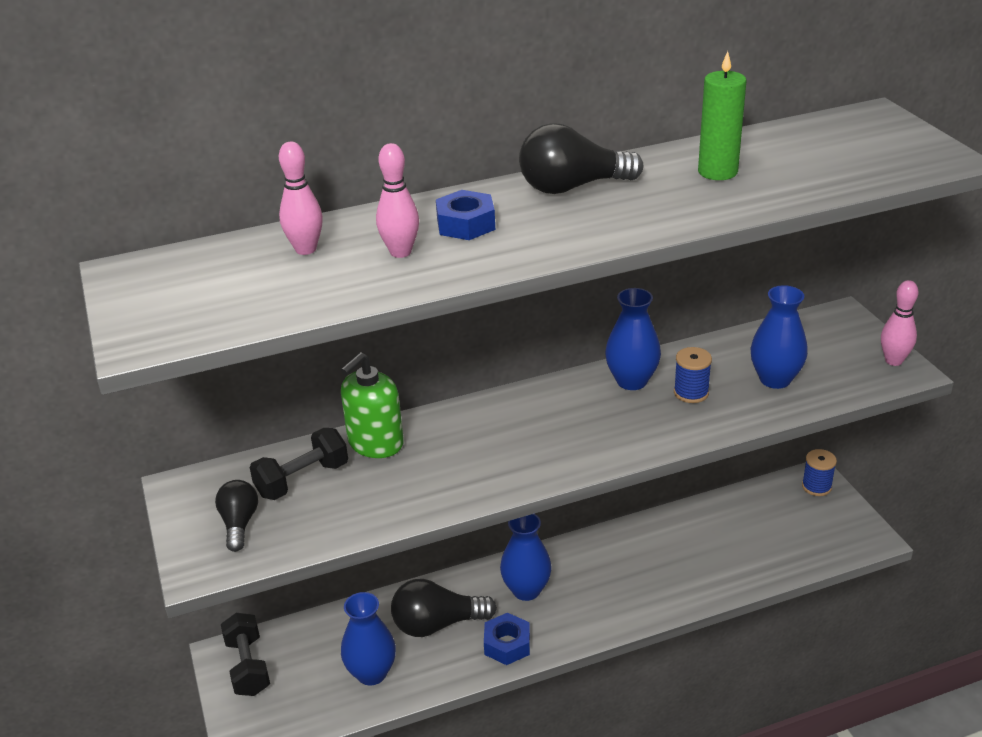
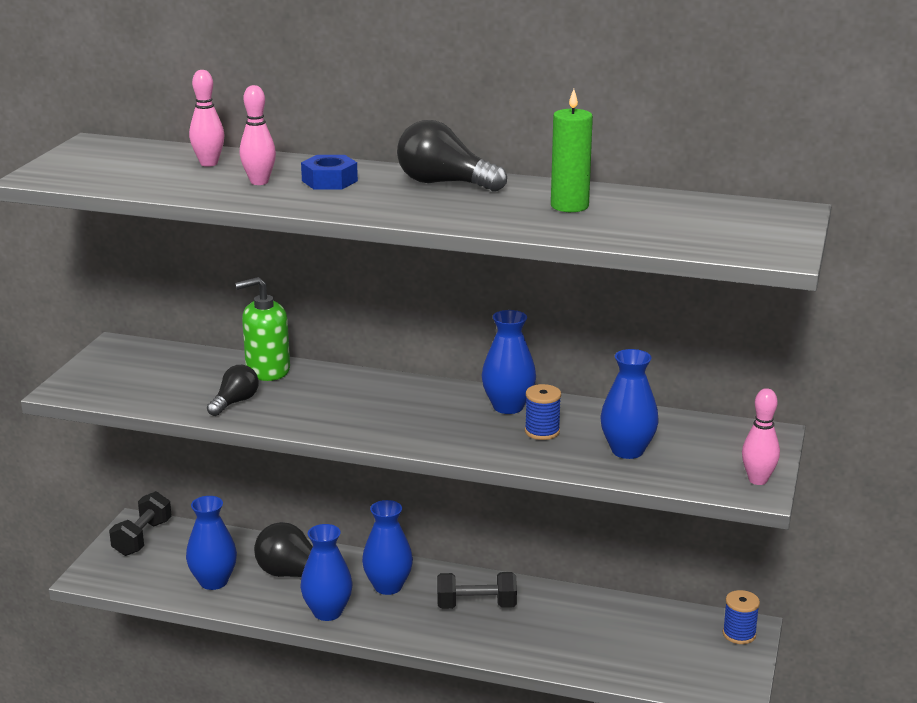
camera: 35 degrees right, 10 degrees down
black light bulb [215,480,258,552] -> black light bulb moved to [207,365,259,416]
black dumbbell [250,428,348,500] -> black dumbbell moved to [437,572,517,609]
blue nut [484,613,530,665] -> blue vase [300,524,353,621]

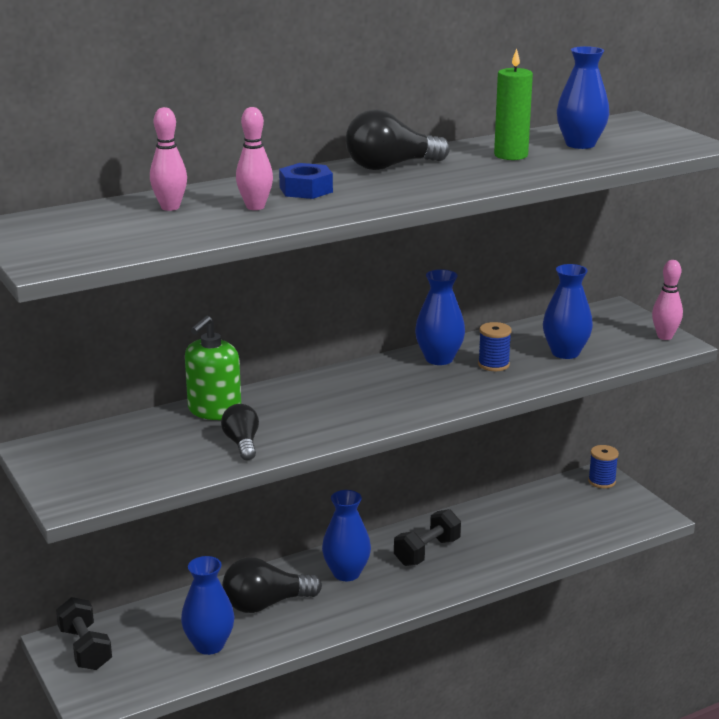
camera: 45 degrees left, 0 degrees up
blue vase [300,524,353,621] -> blue vase moved to [557,46,609,149]

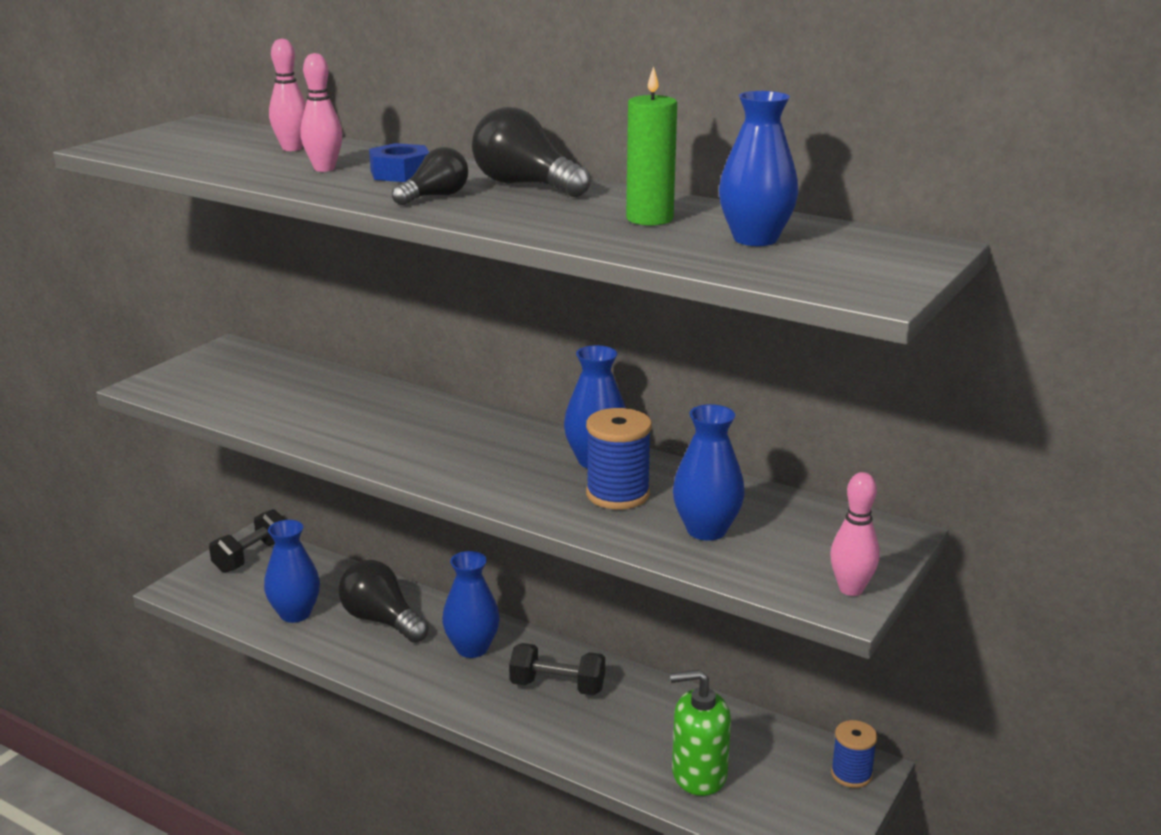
camera: 60 degrees right, 0 degrees up
green soap dispenser [185,316,241,420] -> green soap dispenser moved to [670,669,731,796]
black light bulb [221,404,259,460] -> black light bulb moved to [392,147,468,205]
blue spool [478,322,512,371] -> blue spool [586,408,652,509], size x1.51

